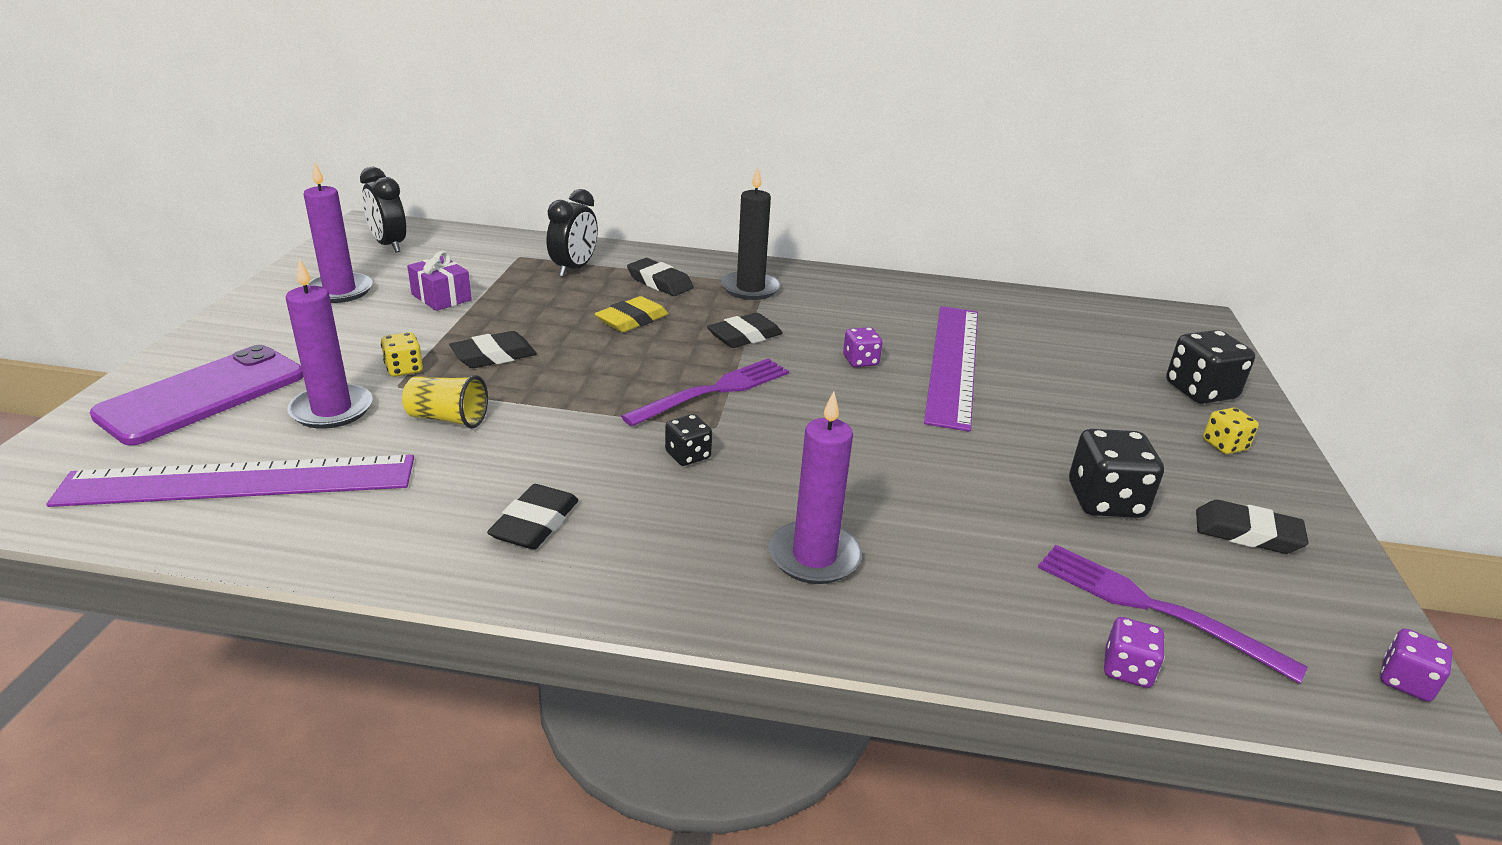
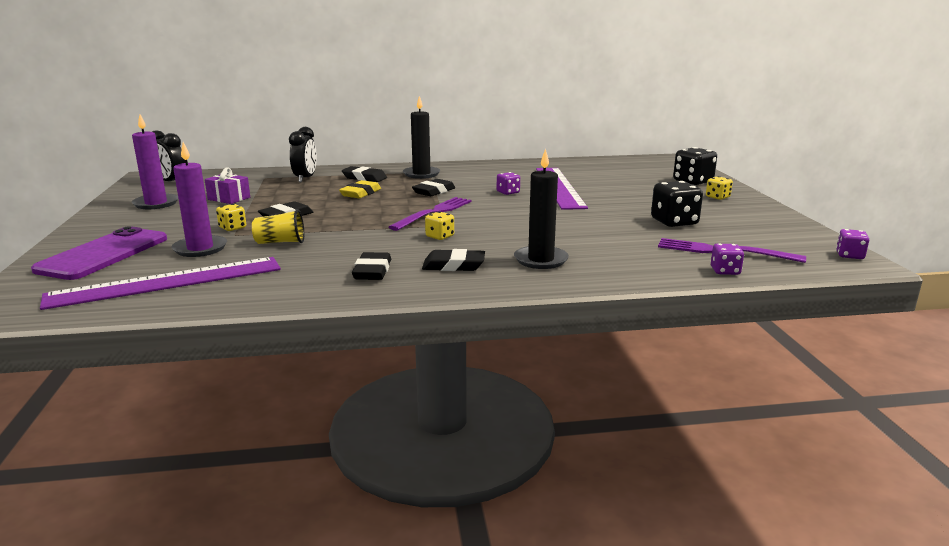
camera: 15 degrees left, 10 degrees down
black dice [665,414,712,466] -> yellow dice [425,212,454,240]
purple candle [768,391,862,584] -> black candle [514,148,569,269]
black eraser [1196,500,1309,554] -> black eraser moved to [422,249,485,271]

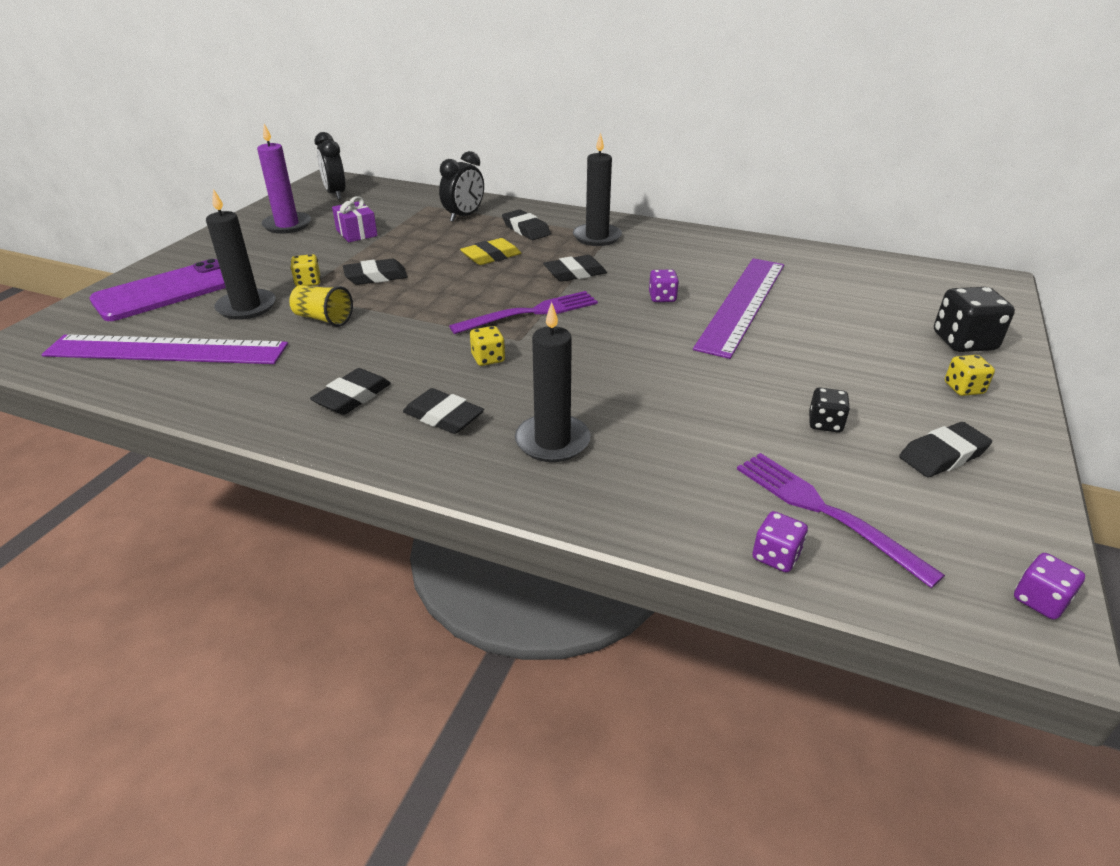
camera: 30 degrees right, 15 degrees up
purple candle [172,142,227,257] -> black candle [206,189,276,320]
black dice [651,181,703,227] -> black dice [809,388,850,433], size x0.57
none -> black eraser [899,422,992,477]

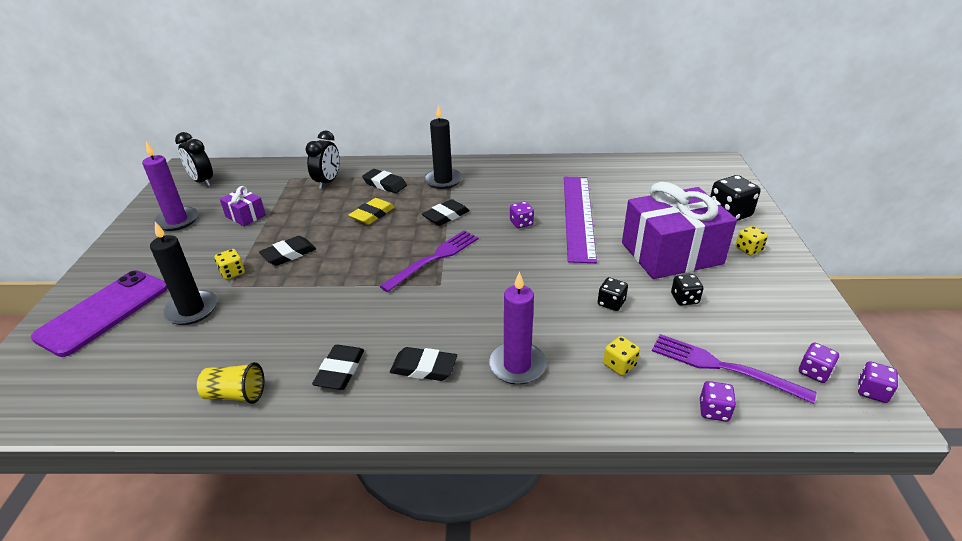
camera: 20 degrees left, 0 degrees up
purple ruler [41,335,288,364] -> none
yellow cup [289,285,353,327] -> yellow cup moved to [197,362,264,404]
yellow dice [470,326,505,366] -> yellow dice moved to [603,336,640,376]
black candle [515,302,590,462] -> purple candle [488,271,547,385]
black eraser [899,422,992,477] -> none
none -> black dice [598,277,628,311]
none -> purple gift [622,182,737,279]
none -> purple dice [799,342,839,383]

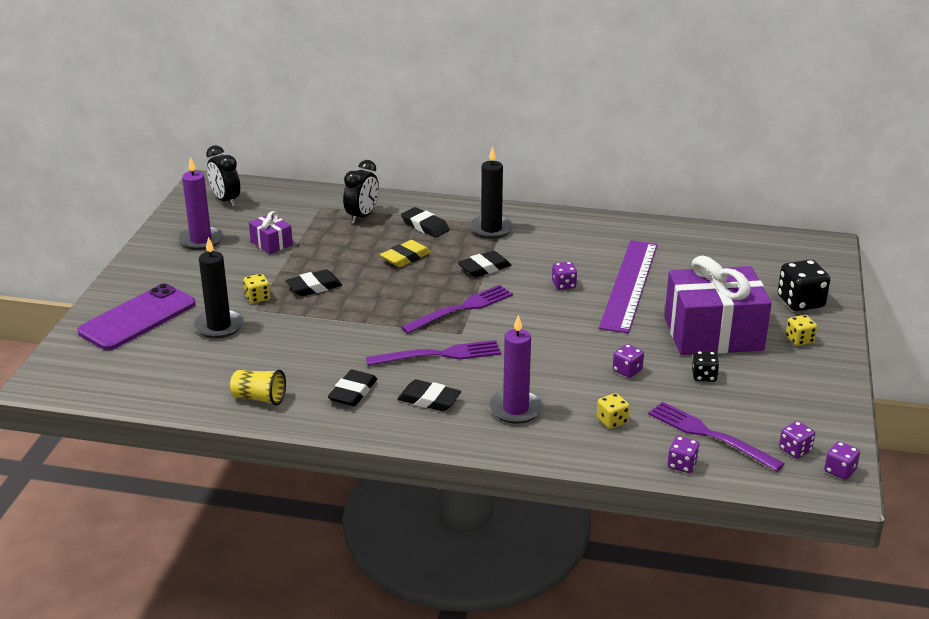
camera: 10 degrees right, 5 degrees down
black dice [598,277,628,311] -> purple dice [613,344,644,378]
none -> purple fork [366,340,501,366]

